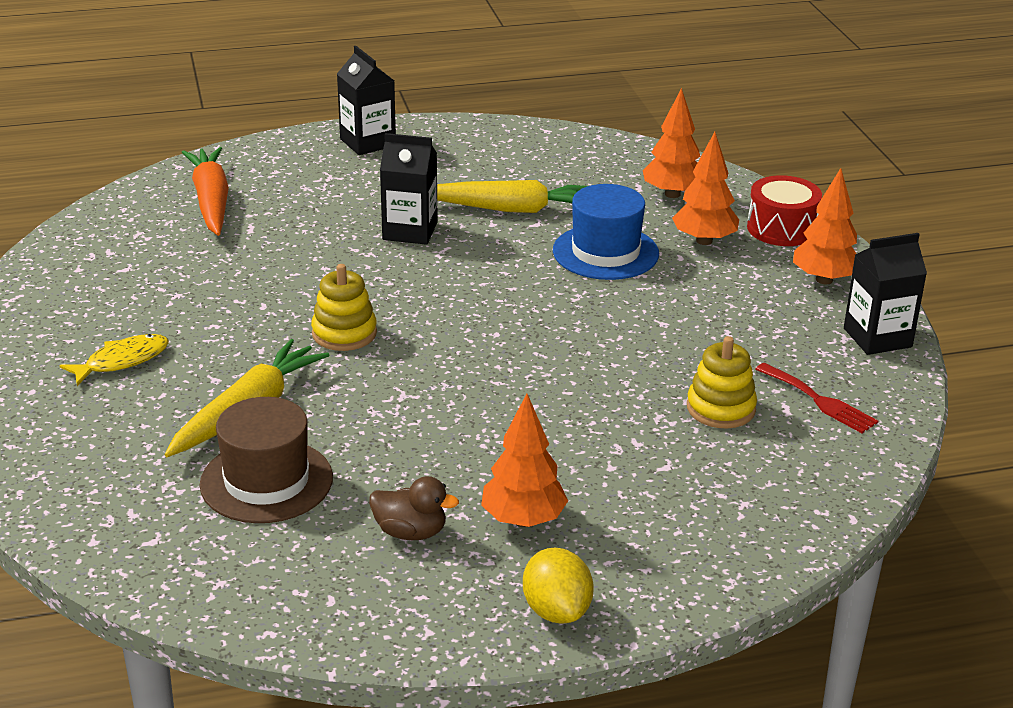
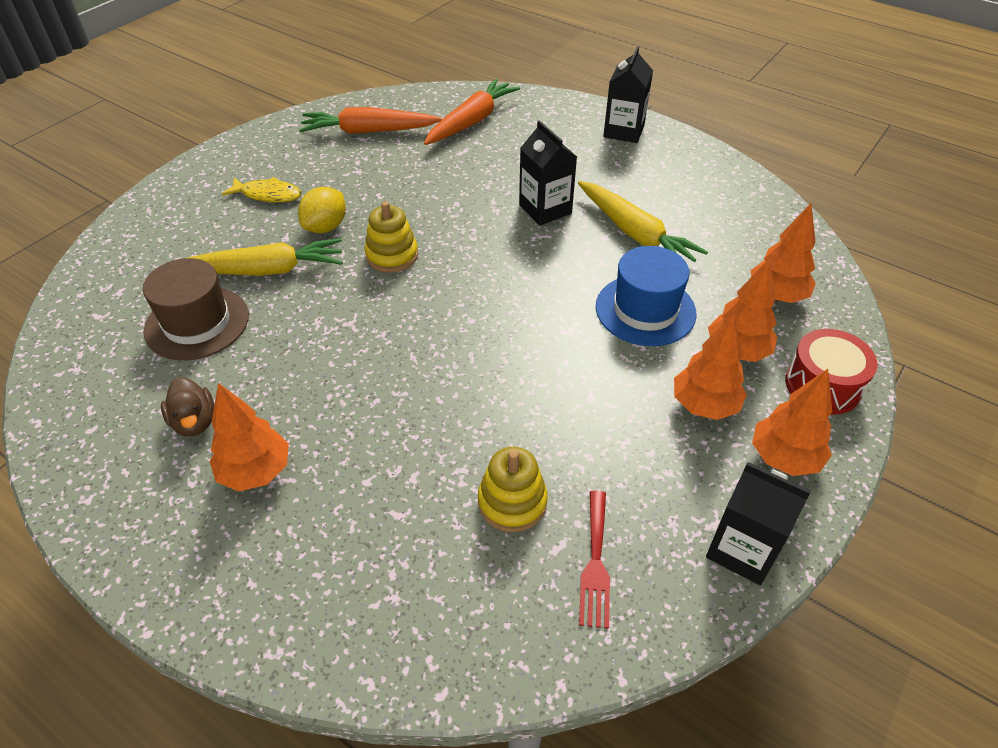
camera: 50 degrees right, 15 degrees up
yellow lemon [523,548,594,624] -> yellow lemon moved to [298,187,346,233]
none -> orange carrot [299,107,442,134]
none -> orange tree [674,314,747,420]

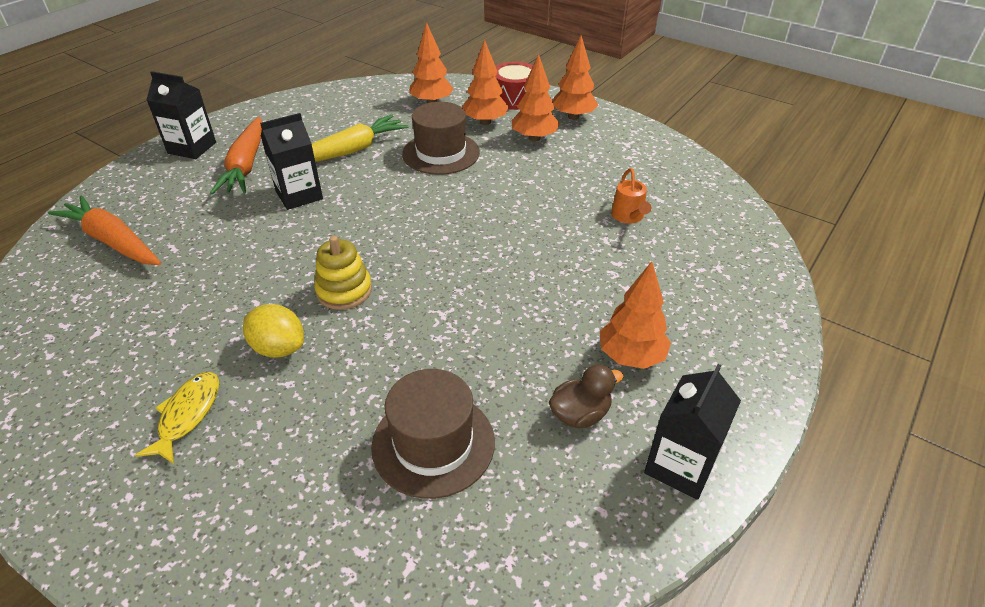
camera: 90 degrees left, 5 degrees down
yellow carrot [187,238,343,276] -> none
orange carrot [299,107,442,134] -> orange carrot moved to [210,116,262,194]
yellow stacking toy [478,447,548,532] -> orange watering can [611,168,651,223]
red fork [579,491,610,629] -> none
blue hat [596,246,697,346] -> brown hat [402,102,480,175]
black carton [706,462,811,585] -> black carton moved to [644,364,741,500]

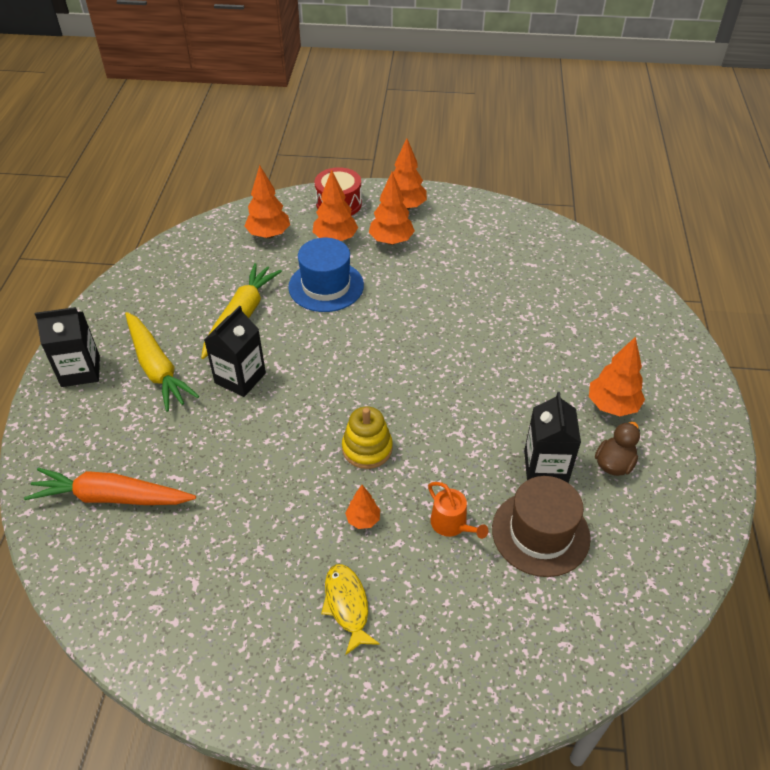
camera: 30 degrees left, 5 degrees up
orange carrot [210,116,262,194] -> yellow carrot [125,312,199,412]
yellow lemon [243,304,304,358] -> orange tree [345,485,380,529]
brown hat [402,102,480,175] -> blue hat [288,238,364,312]
orange watering can [611,168,651,223] -> orange watering can moved to [428,482,488,539]
black carton [644,364,741,500] -> black carton moved to [524,392,581,483]

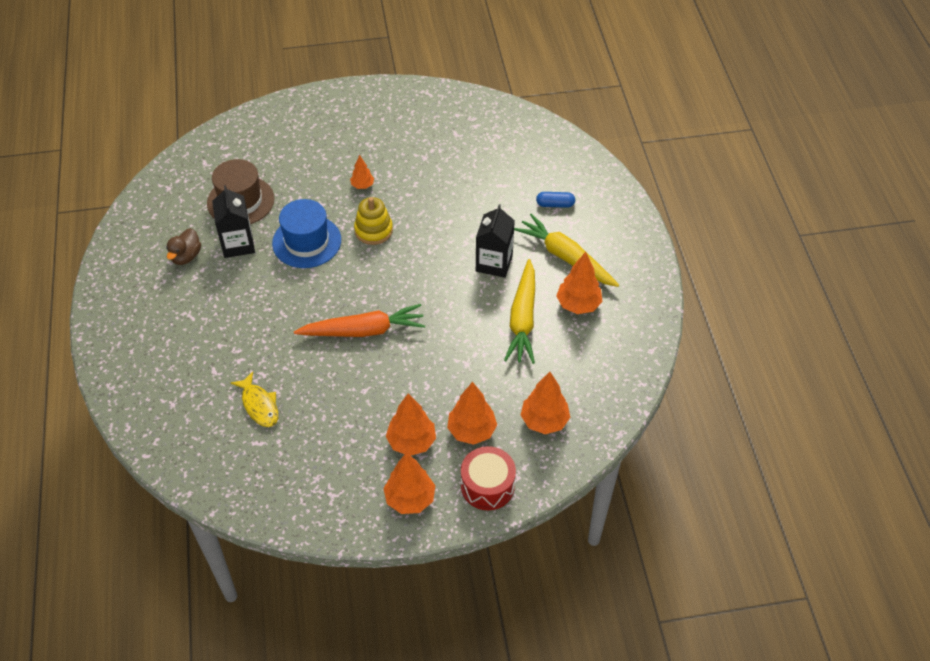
camera: 165 degrees right, 5 degrees up
orange carrot [24,468,196,505] -> orange carrot moved to [294,304,425,337]
black carton [35,307,100,387] -> none
blue hat [288,238,364,312] -> blue hat moved to [272,199,341,268]
yellow fish [321,564,380,655] -> yellow fish moved to [231,372,278,427]
orange watering can [428,482,488,539] -> none
orange tree [589,337,645,416] -> orange tree moved to [556,252,602,314]
none -> blue capsule [536,192,575,208]

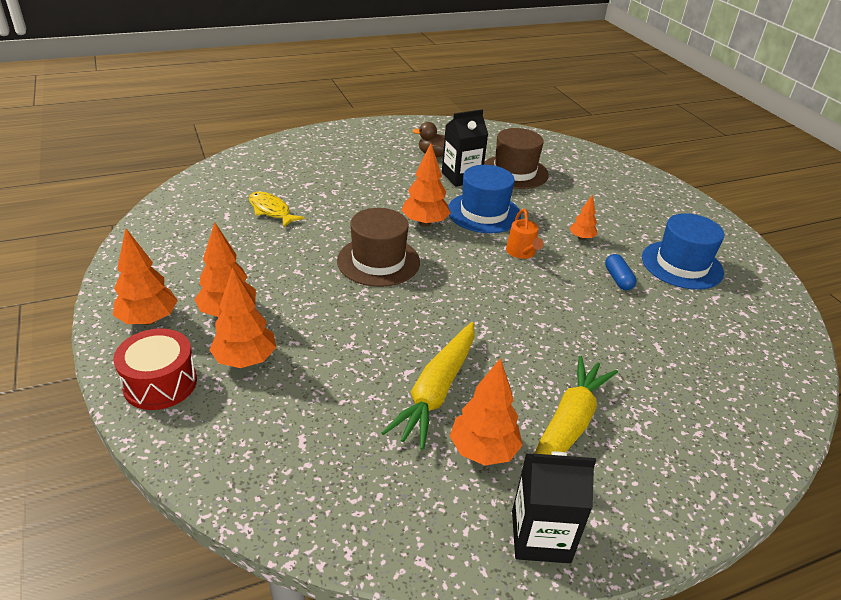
camera: 75 degrees right, 15 degrees down
yellow fish [231,372,278,427] -> yellow fish turned 90 degrees clockwise [249,192,305,227]
orange carrot [294,304,425,337] -> brown hat [337,208,420,287]
yellow stacking toy [354,197,393,245] -> orange watering can [506,209,544,259]
black carton [476,204,515,278] -> black carton moved to [512,451,596,563]
yellow carrot [504,259,535,364] -> yellow carrot turned 60 degrees counterclockwise [381,322,475,450]
orange tree [521,372,570,434] -> orange tree moved to [401,144,451,227]
blue capsule [536,192,575,208] -> blue capsule moved to [605,254,636,290]
none -> blue hat [642,213,724,290]

